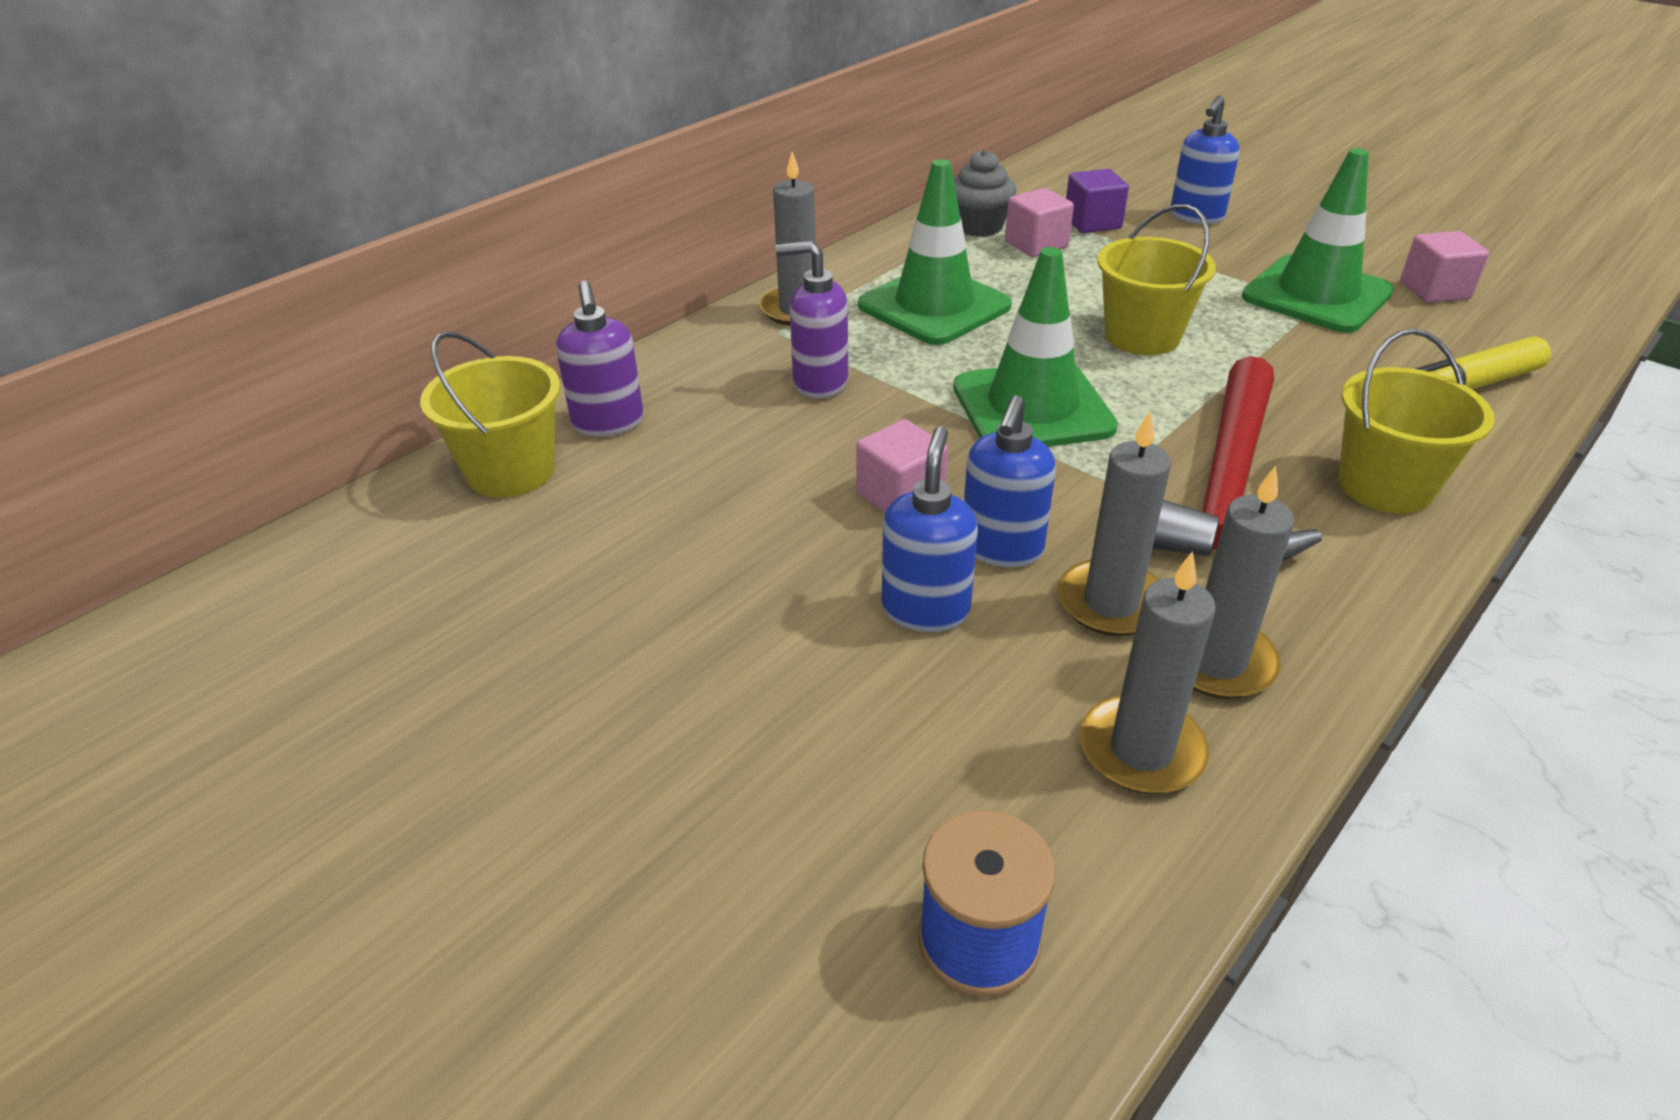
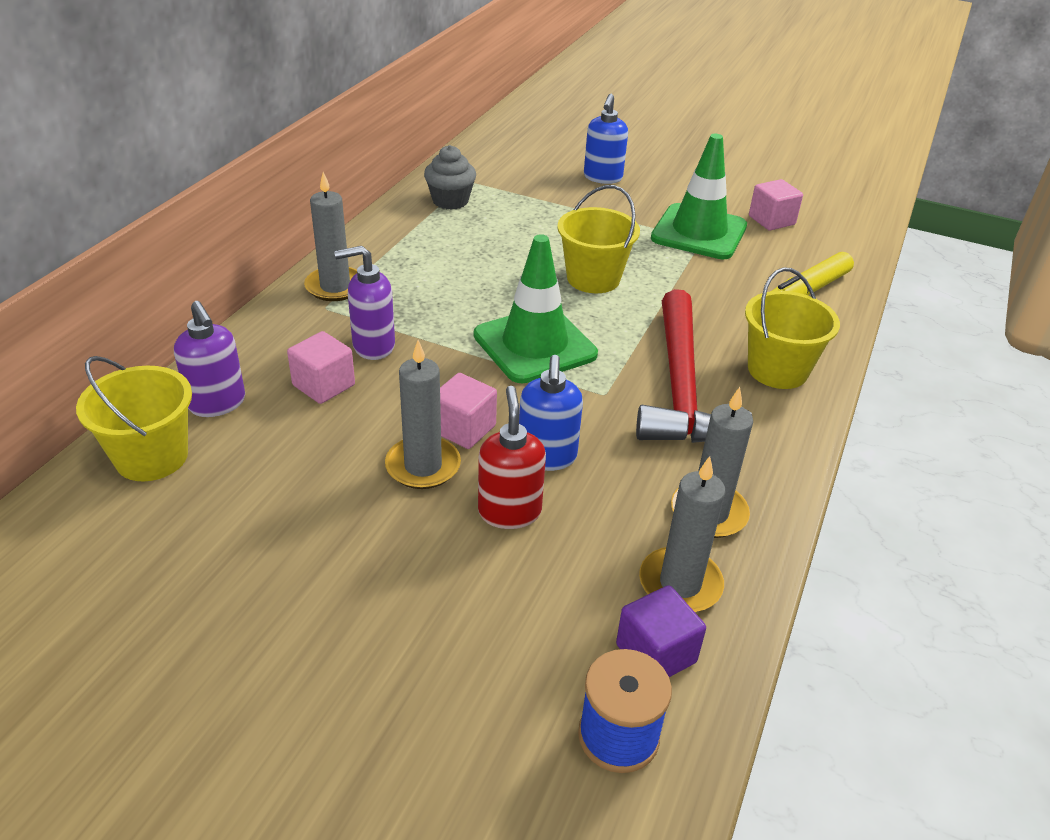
camera: 20 degrees left, 0 degrees up
green traffic cone [858,159,1012,345] -> none
blue soap dispenser [882,426,978,632] -> red soap dispenser [478,386,546,529]
pink cube [1005,188,1074,257] -> pink cube moved to [287,331,355,404]
grey candle [1057,411,1171,636] -> grey candle moved to [385,340,461,489]
purple cube [1066,169,1129,233] -> purple cube moved to [616,585,706,677]

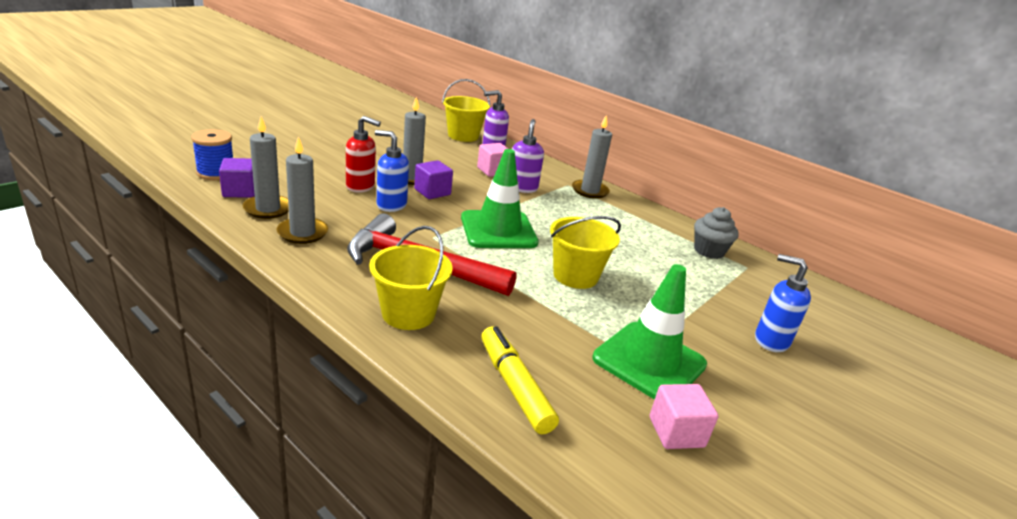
camera: 105 degrees right, 10 degrees down
pink cube [440,373,497,449] -> purple cube [414,160,453,199]

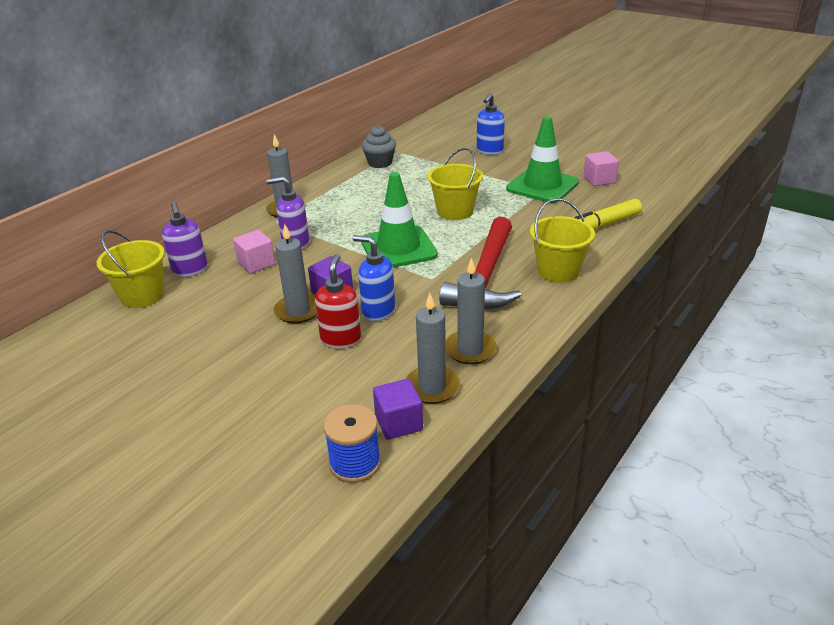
camera: 90 degrees left, 5 degrees up
blue soap dispenser [375,130,409,212] -> blue soap dispenser turned 105 degrees clockwise [353,235,395,321]

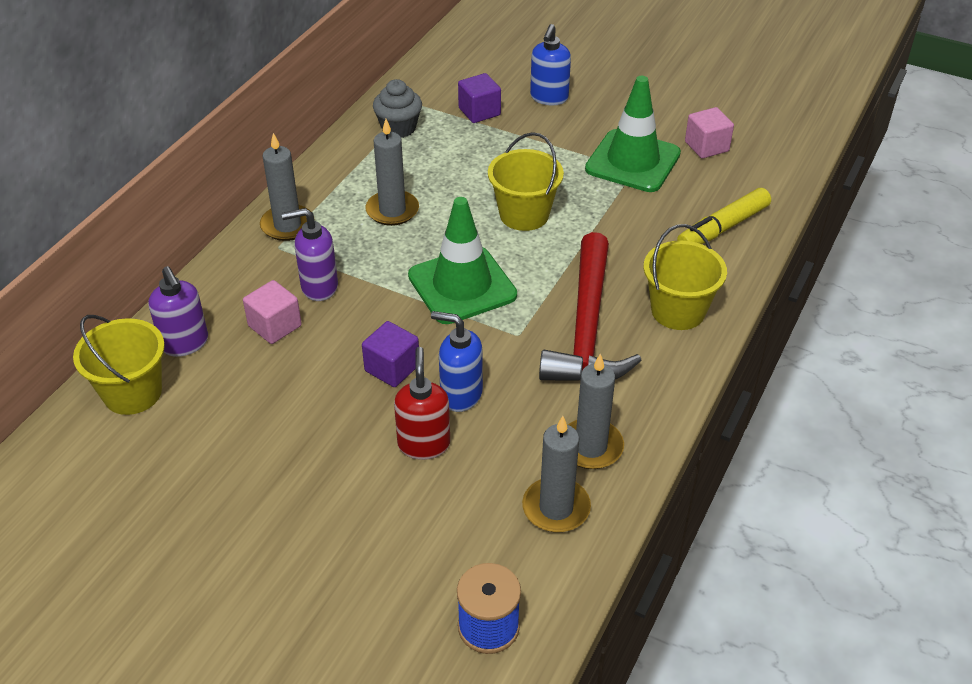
camera: 10 degrees left, 10 degrees up
grey candle [274,224,317,323] -> grey candle moved to [365,119,419,226]
purple cube [373,379,423,440] -> purple cube moved to [458,73,501,123]

